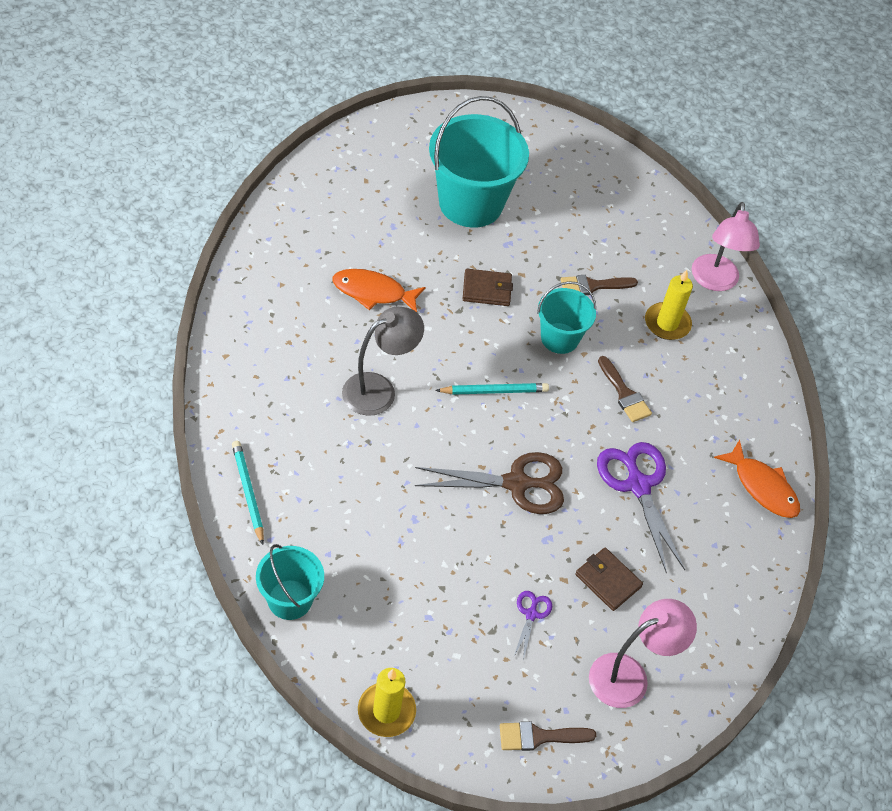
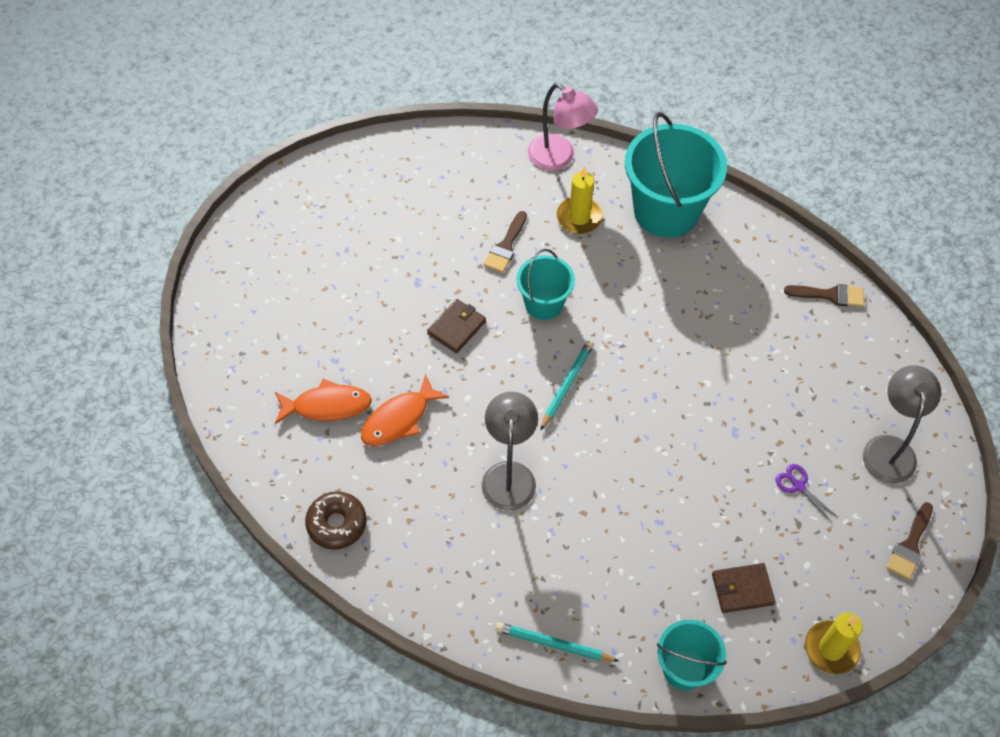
camera: 50 degrees left, 5 degrees up
brown scissors [415,452,564,514] -> none
turquoise bucket [429,96,529,228] -> turquoise bucket moved to [625,112,727,238]
brown wallet [575,547,643,611] -> brown wallet moved to [712,563,776,613]
pink lamp [589,599,697,708] -> grey lamp [863,365,941,483]
purple scissors [597,442,685,574] -> none
brown brush [598,356,652,422] -> brown brush moved to [784,284,864,307]
orange fish [714,439,800,518] -> orange fish moved to [275,379,372,424]
none -> brown donut [305,491,367,550]

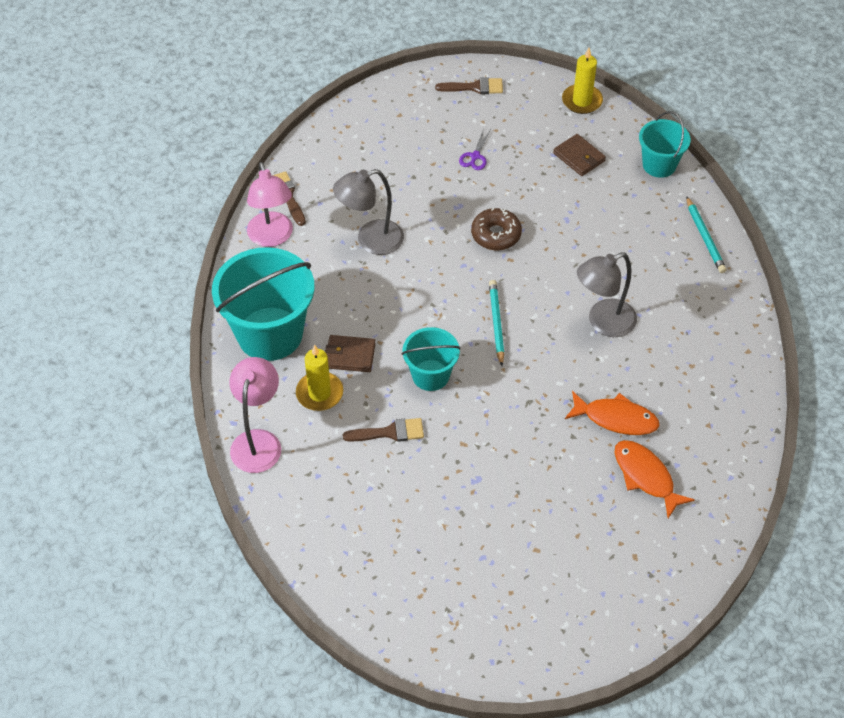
camera: 120 degrees left, 5 degrees down
brown donut [305,491,367,550] -> brown donut moved to [471,208,522,250]
brown wallet [427,299,486,353] -> brown wallet moved to [325,335,376,372]
turquoise pencil [540,340,594,431] -> turquoise pencil turned 90 degrees clockwise [489,280,504,366]
grey lamp [863,365,941,483] -> grey lamp moved to [333,169,404,255]
none -> pink lamp [247,162,293,247]

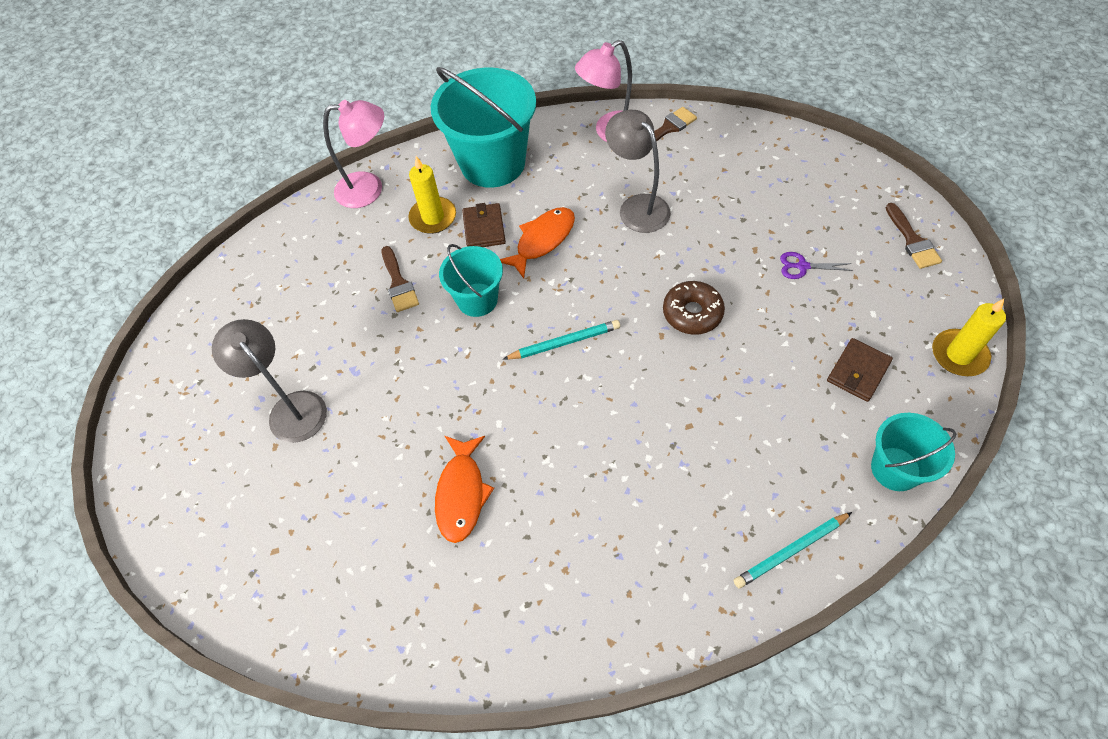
camera: 80 degrees right, 5 degrees up
grey lamp [577,252,637,337] -> grey lamp moved to [212,319,327,443]
orange fish [614,440,695,518] -> orange fish moved to [500,207,575,279]

